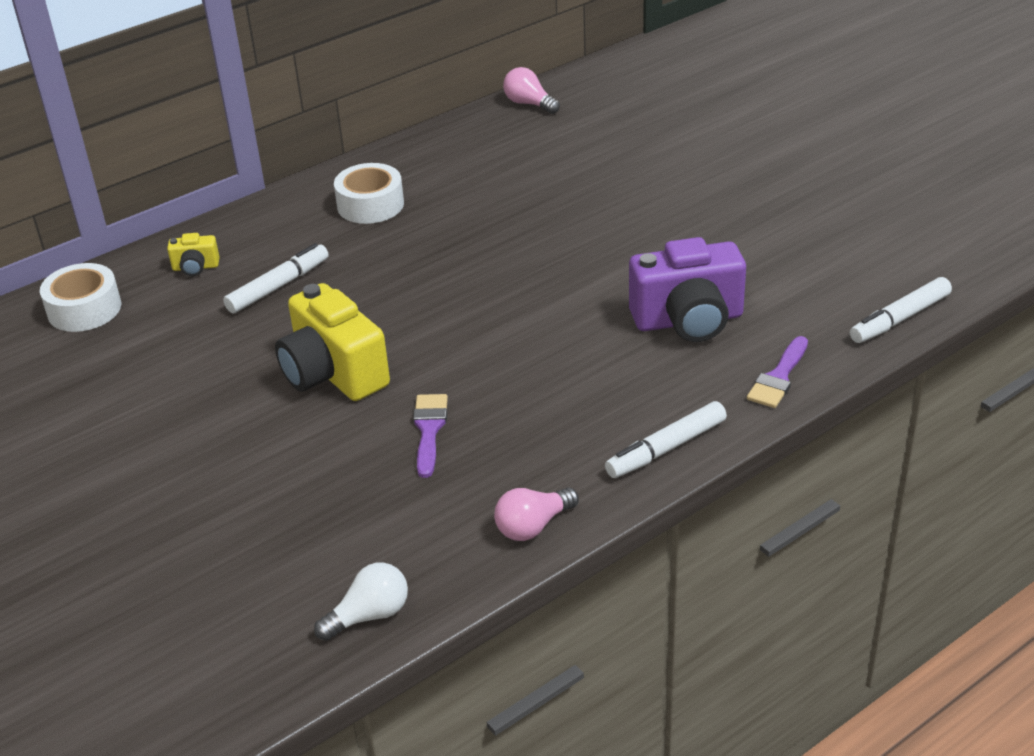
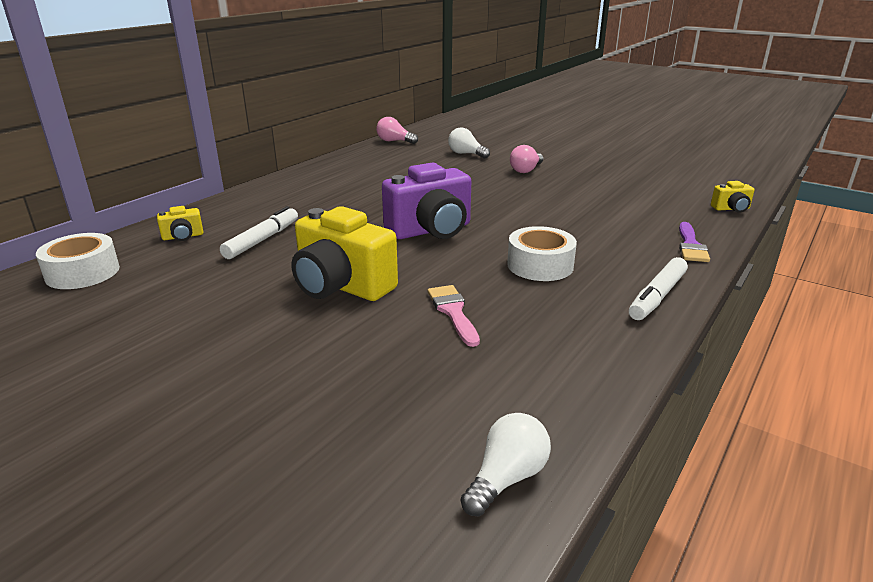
camera: 20 degrees left, 10 degrees down
white tape [334,163,404,224] -> white tape moved to [507,226,577,281]
purple brush [413,394,448,478] -> pink brush [428,285,480,347]
pink light bulb [494,488,579,541] -> pink light bulb moved to [510,145,543,173]
purple camera [629,237,746,342] -> purple camera moved to [382,163,471,239]
white marker [850,277,952,343] -> yellow camera [711,181,754,213]
none -> white light bulb [448,127,490,158]

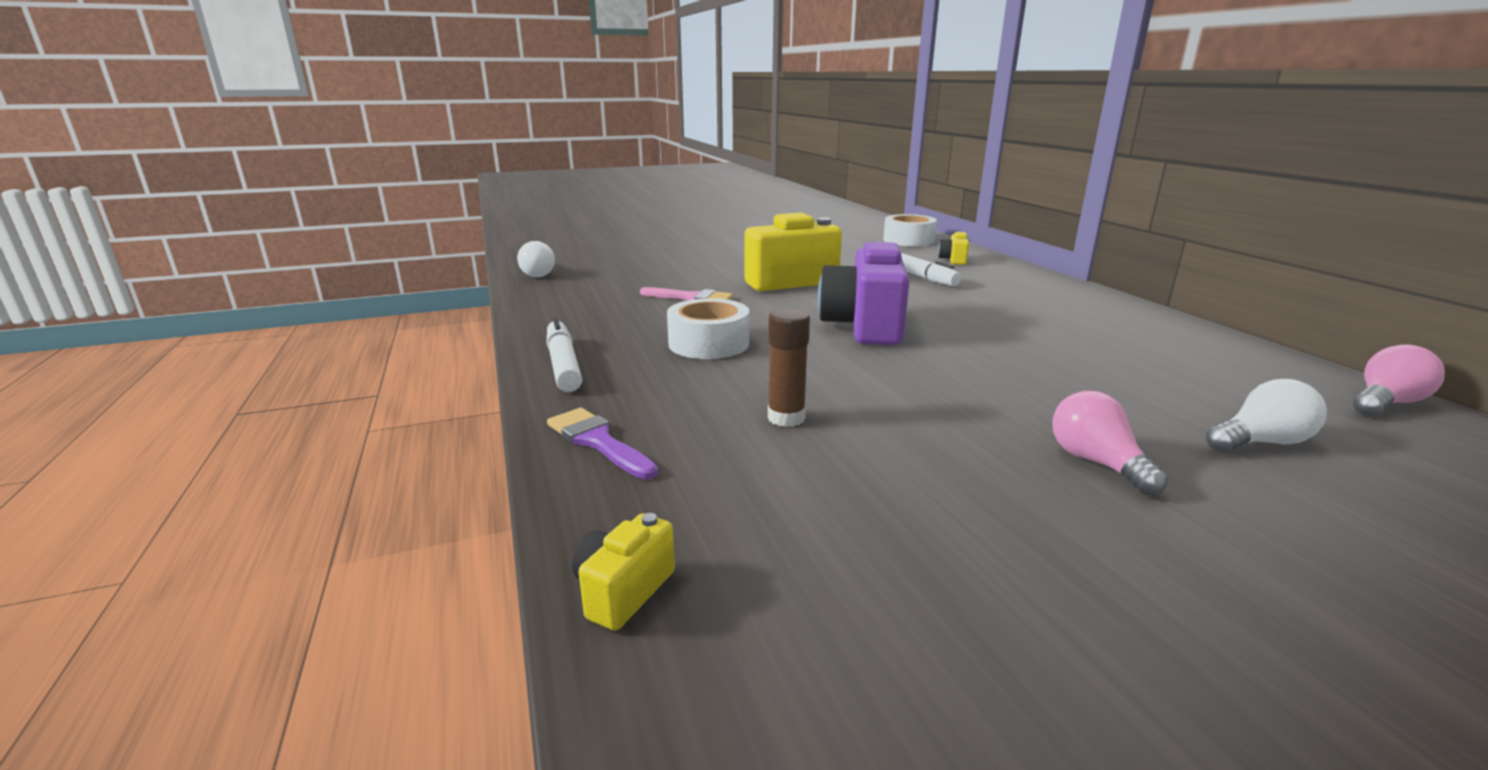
camera: 125 degrees right, 5 degrees down
none -> brown glue stick [768,308,810,427]

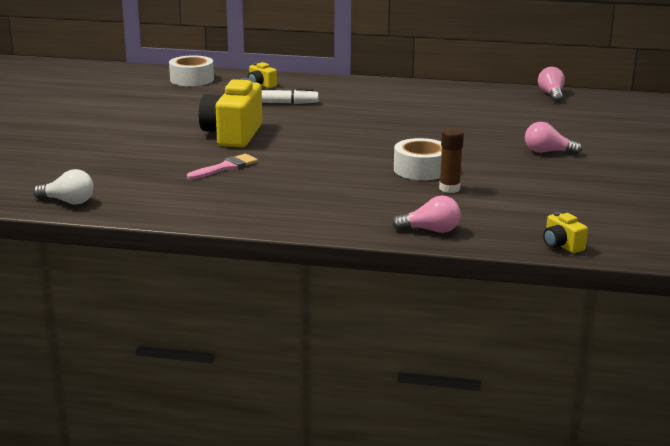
camera: 60 degrees left, 0 degrees up
white marker [547,317,582,392] -> none
purple brush [547,408,658,480] -> pink light bulb [392,196,461,233]
white tape [667,298,749,359] -> white tape moved to [394,138,442,180]
purple camera [818,242,909,345] -> none
white light bulb [1206,379,1327,452] -> none

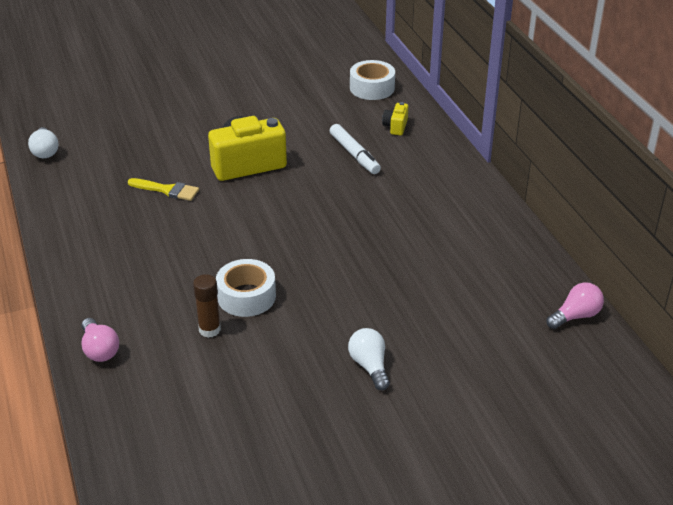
camera: 60 degrees right, 15 degrees up
pink brush [187,154,258,180] -> yellow brush [128,178,199,201]
pink light bulb [525,122,582,154] -> white light bulb [348,328,390,390]
yellow camera [543,212,588,253] -> none

